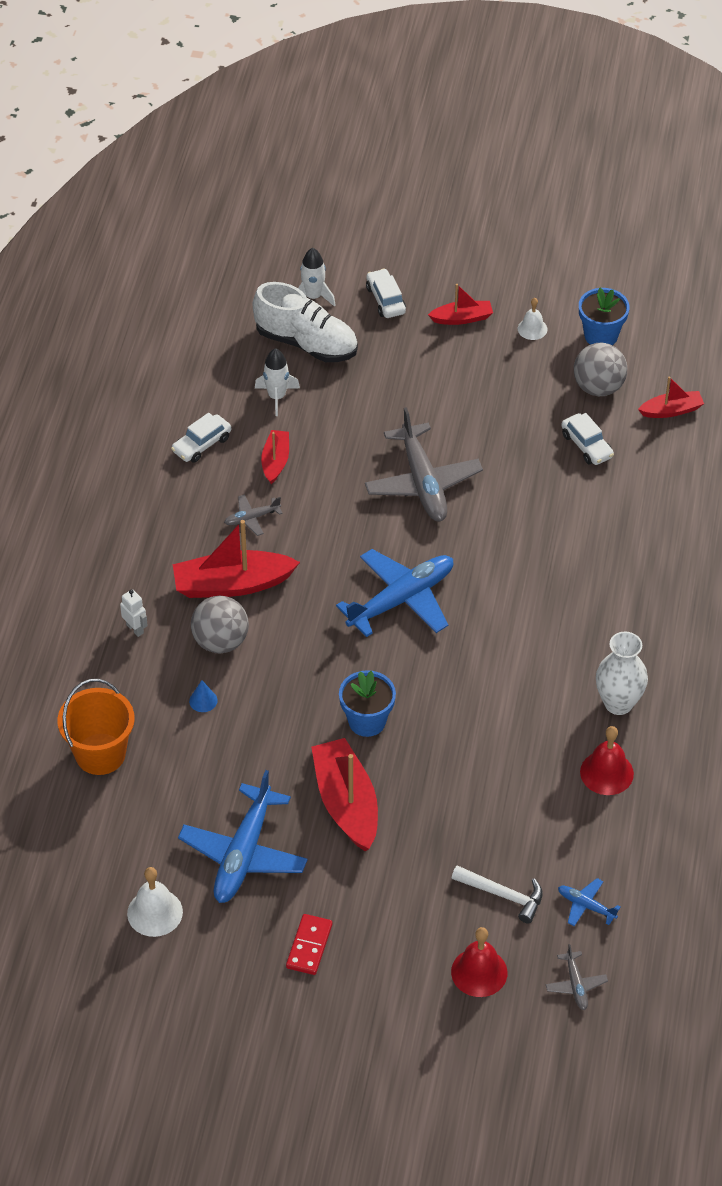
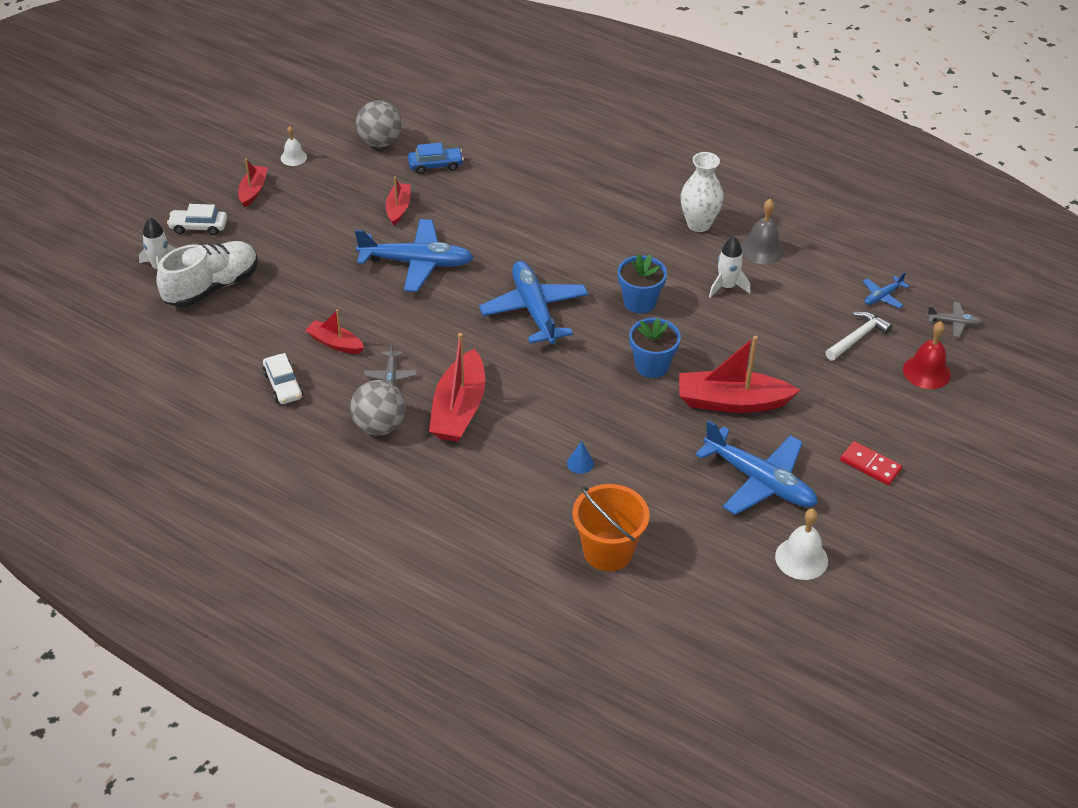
camera: 70 degrees left, 5 degrees down
white robot [120,589,148,637] -> none
grey ball [191,596,249,654] -> grey ball moved to [350,380,406,435]
white rocket [255,348,300,416] -> white rocket moved to [709,237,750,298]
grey plane [365,407,483,521] -> blue plane [355,219,474,292]
white car [561,413,614,465] -> blue car [408,143,464,174]
blue flower pot [579,288,630,345] -> blue flower pot moved to [618,254,667,314]
red bell [580,726,634,795] -> grey bell [741,199,784,264]
red boat [638,377,704,418] -> red boat moved to [385,176,411,226]

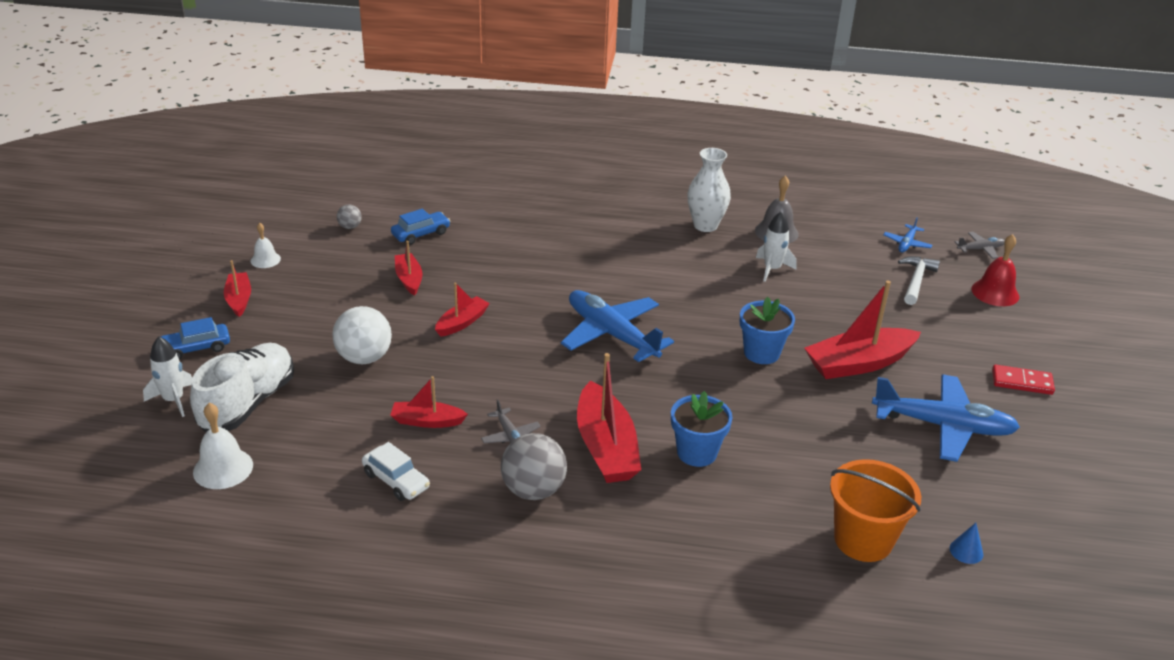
camera: 25 degrees left, 10 degrees down
white car [167,204,227,235] -> blue car [161,317,230,360]
blue plane [355,219,474,292] -> red boat [435,282,490,337]
grey ball [356,100,402,147] -> grey ball [337,204,362,229], size x0.50
blue cone [567,441,594,474] -> blue cone moved to [950,523,983,564]
blue flower pot [618,254,667,314] -> blue flower pot moved to [671,391,733,467]
white bell [775,509,828,580] -> white bell moved to [193,403,253,489]
none -> white ball [332,306,392,364]

